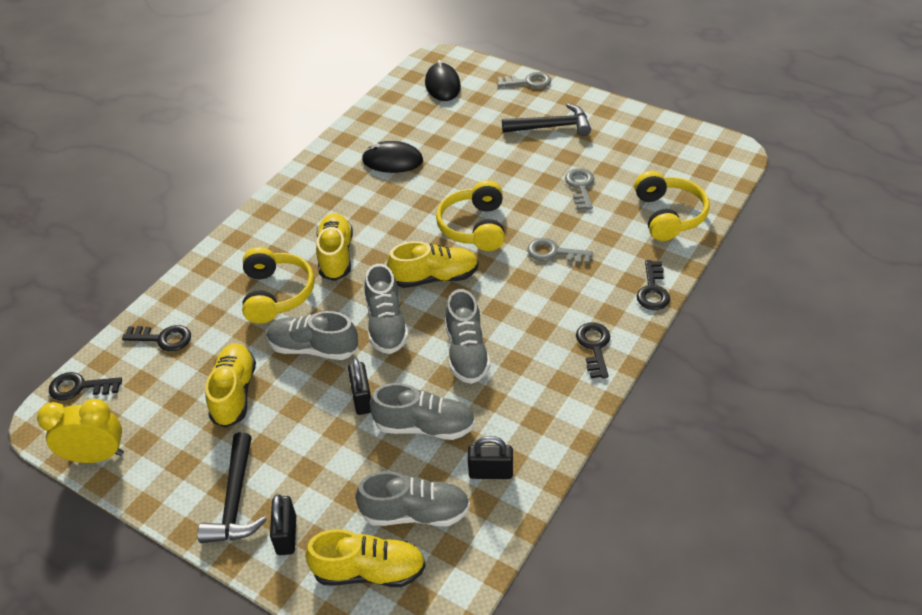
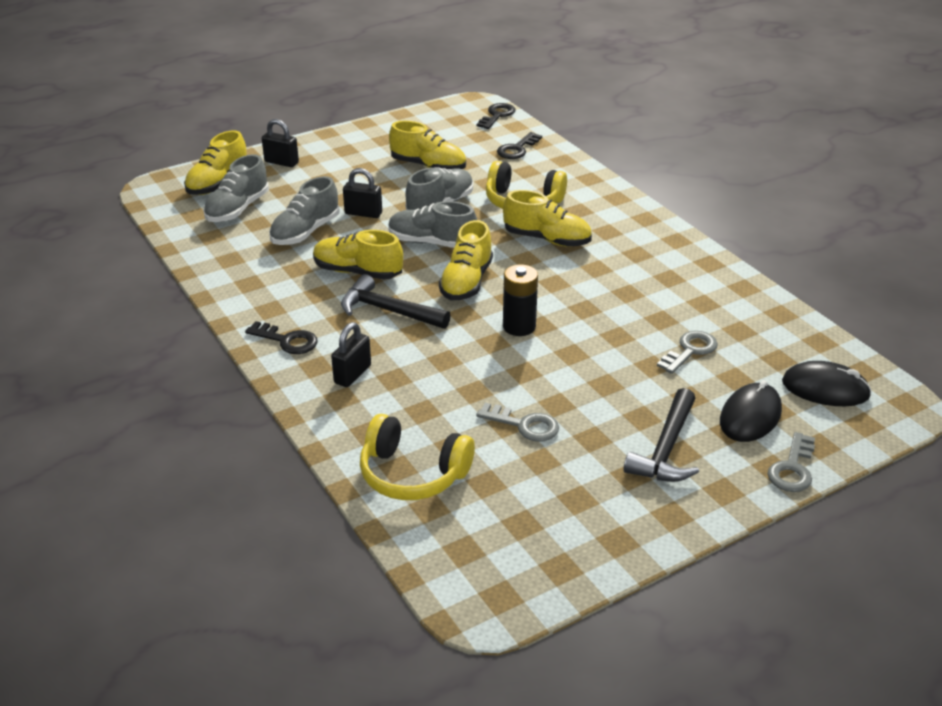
camera: 115 degrees right, 10 degrees down
yellow clock [37,399,124,463] -> none
black hammer [197,432,267,543] -> black hammer moved to [341,274,451,329]
black mouse [362,141,423,173] -> black mouse moved to [720,380,782,442]
yellow headphones [436,180,505,251] -> black battery [503,264,538,336]
grey shoe [445,289,491,384] -> yellow shoe [313,230,403,280]
black padlock [468,436,513,479] -> black padlock moved to [331,322,371,387]
grey key [527,238,593,264] -> grey key moved to [657,331,718,374]
black key [637,260,670,310] -> none

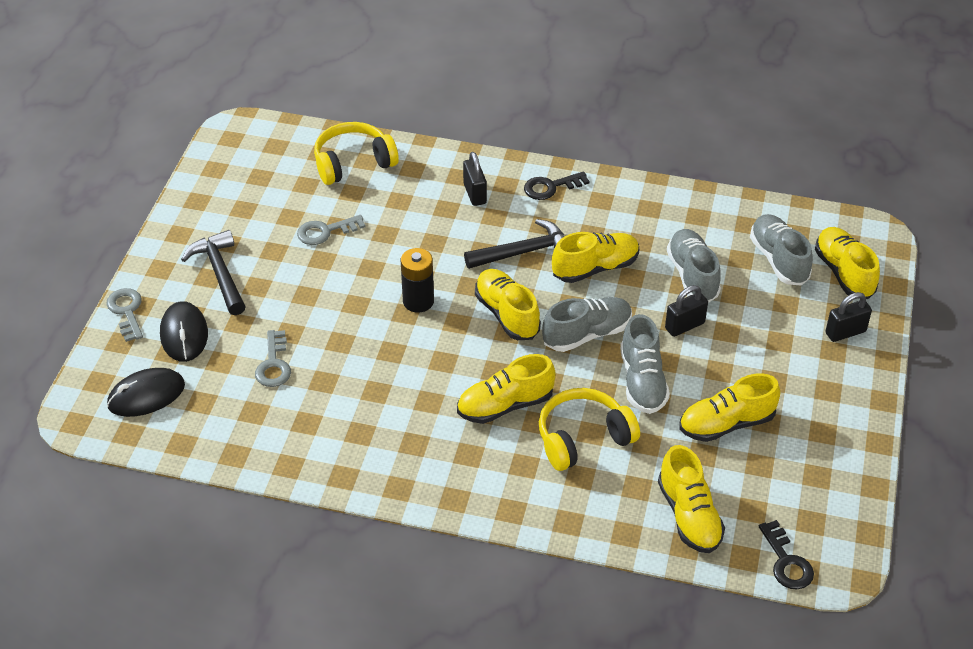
camera: 135 degrees right, 10 degrees up
black key [497,132,542,159] -> yellow shoe [658,445,725,553]

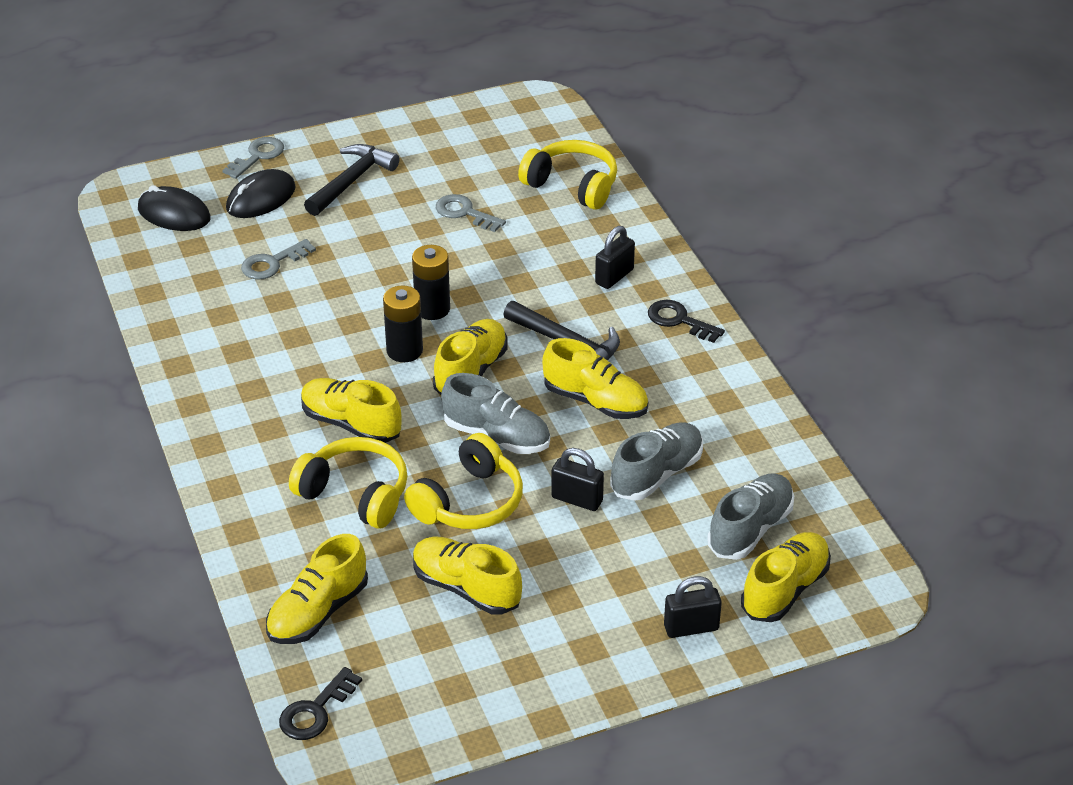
camera: 55 degrees right, 5 degrees down
grey shoe [620,314,670,414] -> yellow headphones [404,433,523,529]
black padlock [825,292,872,342] -> black padlock turned 45 degrees counterclockwise [664,576,722,638]
none -> black battery [383,286,423,362]

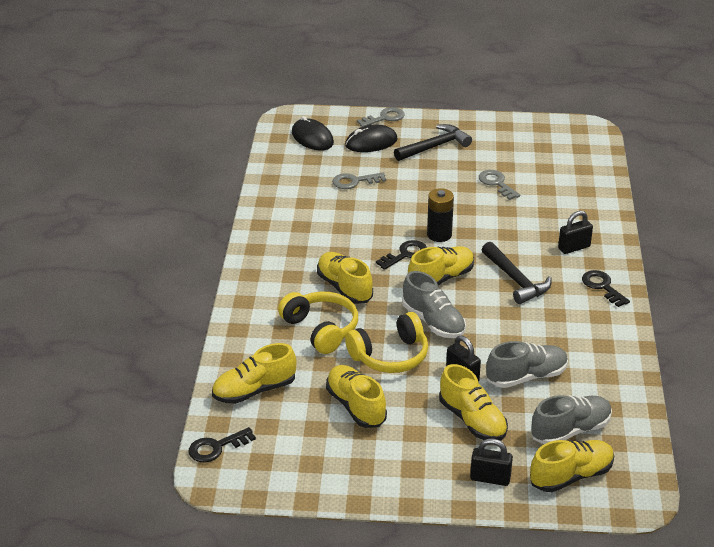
camera: 25 degrees right, 5 degrees down
black battery [383,286,423,362] -> black key [376,240,427,270]
yellow headphones [518,140,617,210] -> none
yellow shoe [542,338,648,419] -> yellow shoe moved to [439,364,508,441]

